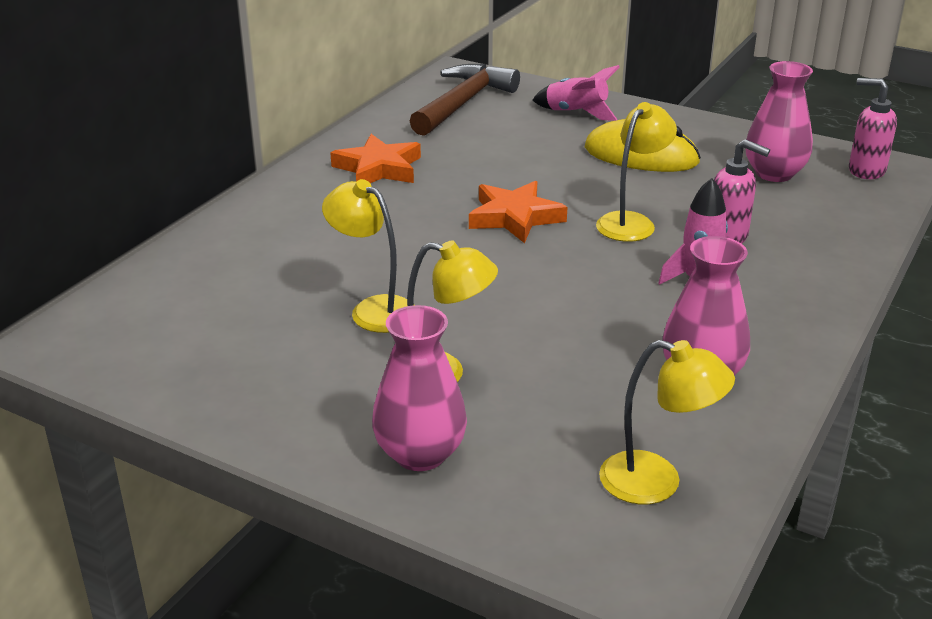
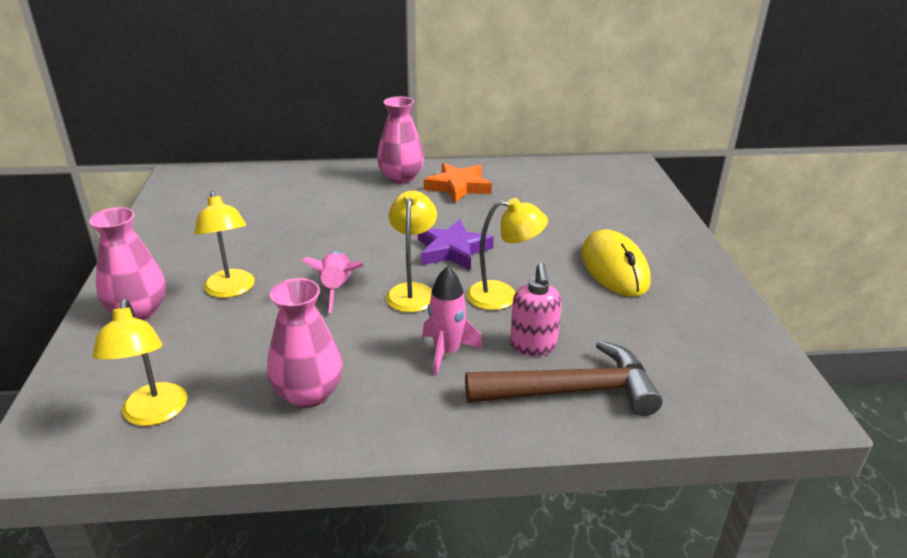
camera: 55 degrees right, 0 degrees up
yellow lamp [322,179,407,333] -> yellow lamp moved to [386,191,437,313]
brown hammer [410,64,520,136] -> brown hammer moved to [465,340,662,416]
orange star [469,181,567,243] -> purple star [418,219,494,271]
pink rocket [532,65,620,120] -> pink rocket moved to [301,251,364,313]
pink vase [746,61,813,182] -> pink vase moved to [377,96,424,184]
pink soap dispenser [849,78,897,179] -> none

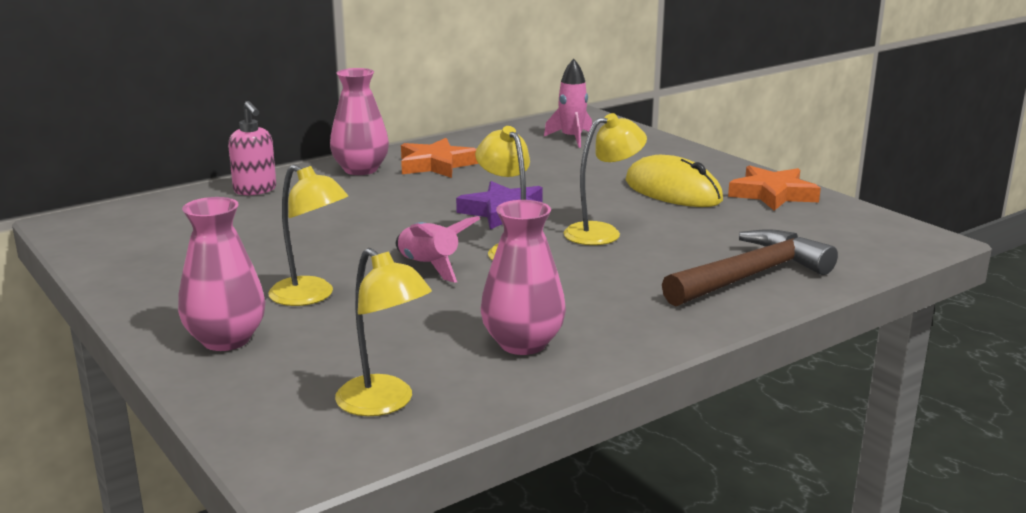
camera: 30 degrees left, 10 degrees down
pink rocket [422,266,483,376] -> pink rocket moved to [544,59,592,148]
pink soap dispenser [510,263,562,356] -> pink soap dispenser moved to [228,101,276,195]
none -> orange star [728,165,821,211]

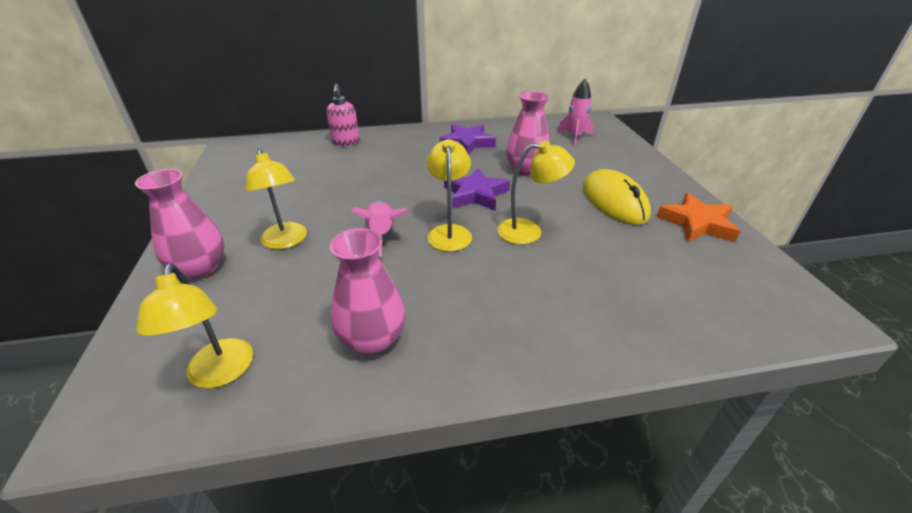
camera: 25 degrees right, 15 degrees up
pink vase [330,68,389,175] -> pink vase moved to [506,91,550,175]
orange star [401,138,479,178] -> purple star [439,124,496,155]
brown hammer [662,229,838,306] -> none

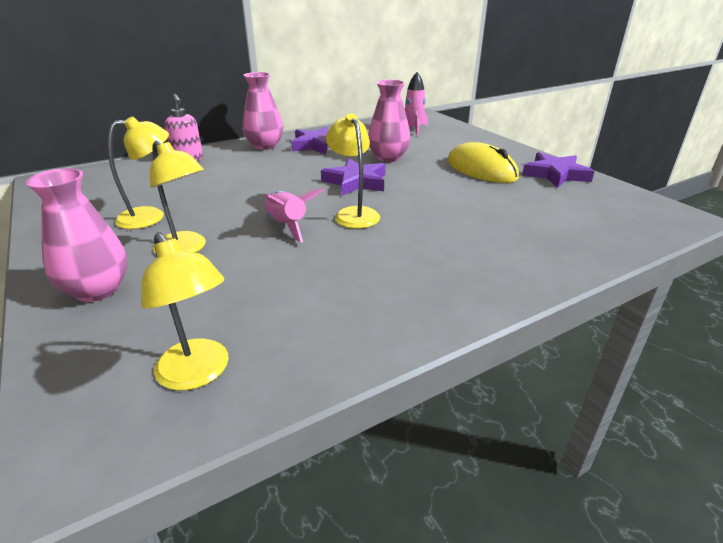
camera: 20 degrees left, 5 degrees down
pink vase [330,228,406,354] -> pink vase moved to [243,72,283,150]
yellow lamp [497,141,575,244] -> yellow lamp moved to [108,116,169,229]
orange star [657,193,740,242] -> purple star [522,152,595,188]

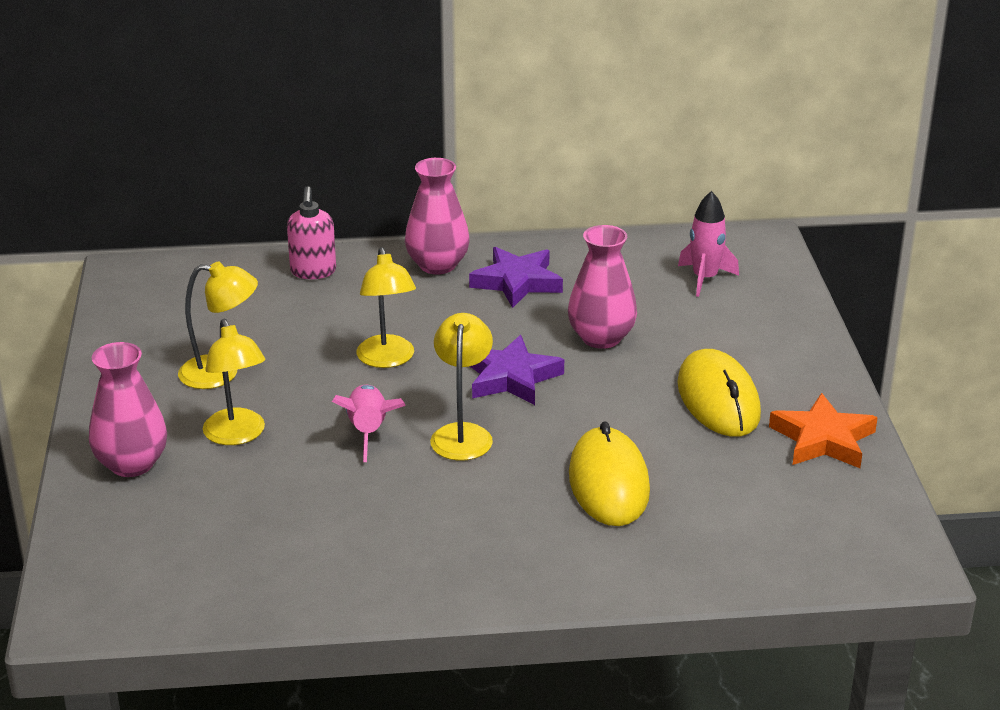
camera: 25 degrees right, 0 degrees up
yellow lamp [141,232,229,390] -> yellow lamp moved to [356,247,416,368]
purple star [522,152,595,188] -> orange star [769,393,878,468]
none -> yellow mouse [569,421,650,526]

